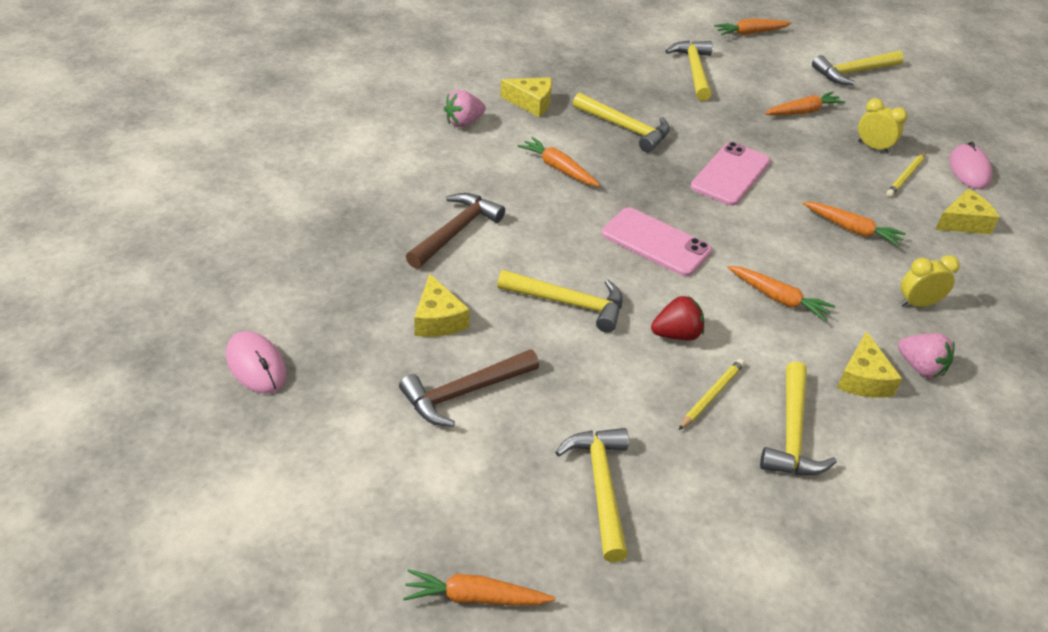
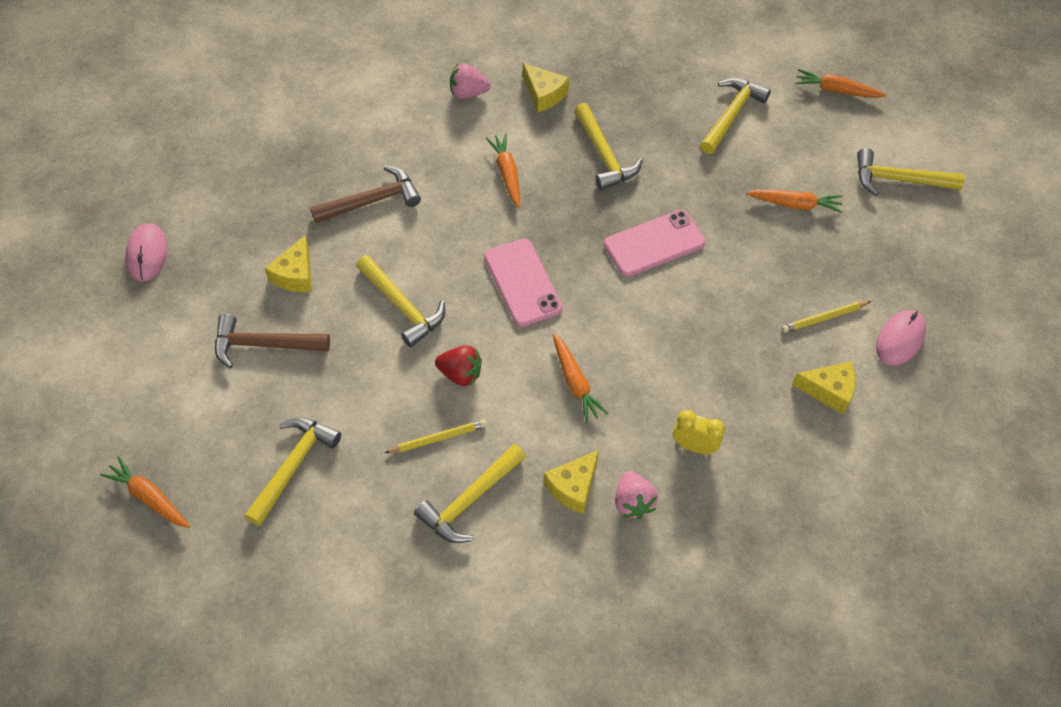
camera: 35 degrees right, 15 degrees up
orange carrot [803,202,906,247] -> none
yellow clock [858,98,907,154] -> none

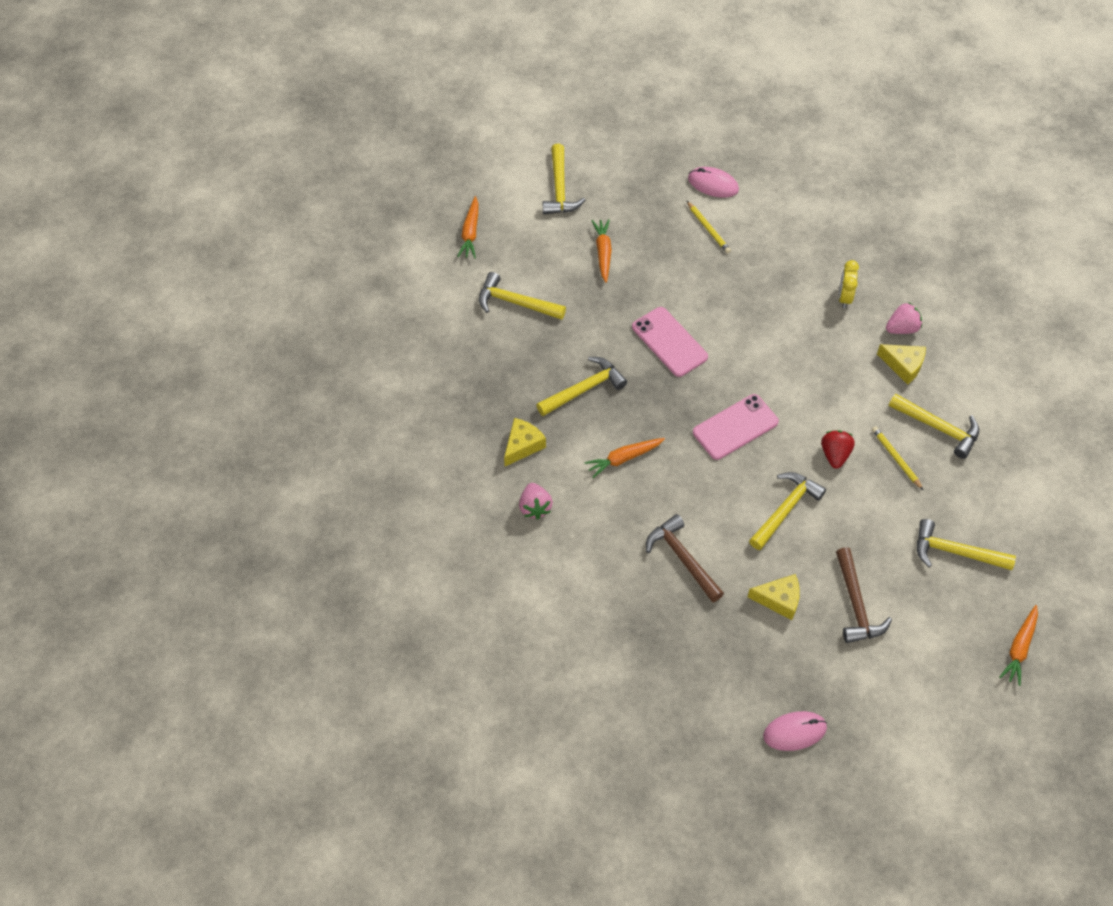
camera: 100 degrees left, 0 degrees up
orange carrot [553,334,609,423] -> none
yellow cheese [792,361,856,415] -> none

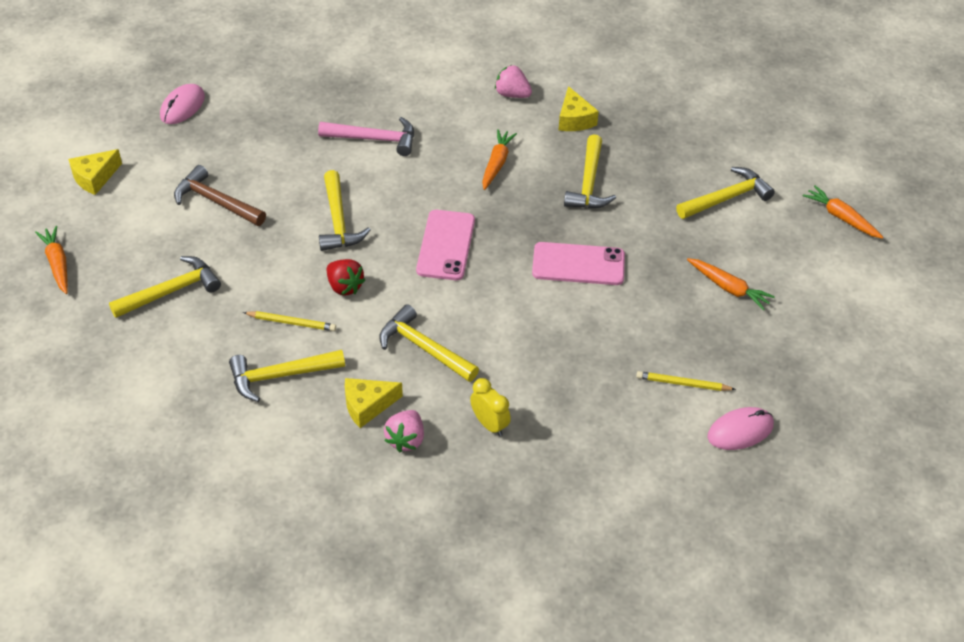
camera: 130 degrees right, 10 degrees down
yellow hammer [543,144,585,214] -> yellow hammer moved to [379,304,479,382]
brown hammer [646,514,724,603] -> pink hammer [318,117,414,156]
yellow cheese [748,574,800,620] -> yellow cheese moved to [68,149,122,195]

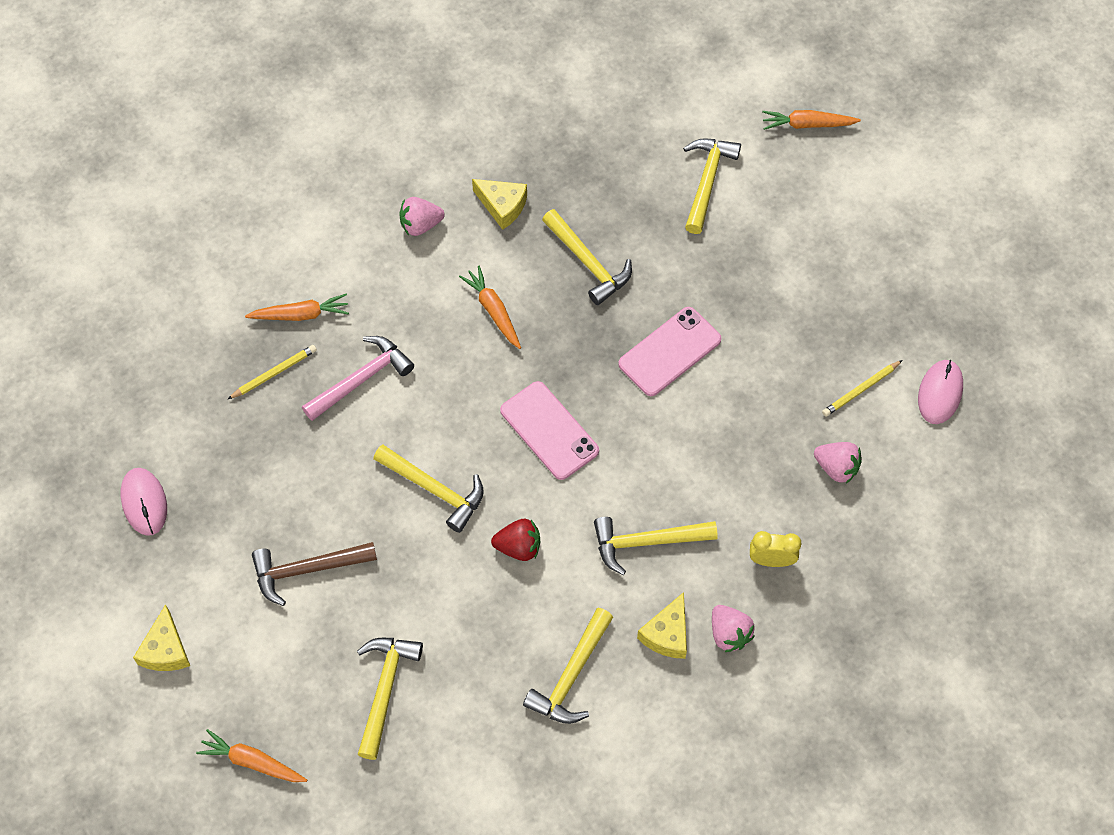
camera: 45 degrees left, 15 degrees up
yellow pencil [243,311,336,331] -> yellow pencil moved to [228,345,317,399]
orange carrot [687,258,775,310] -> orange carrot moved to [245,294,349,321]
none -> pink strawberry [814,442,862,483]

